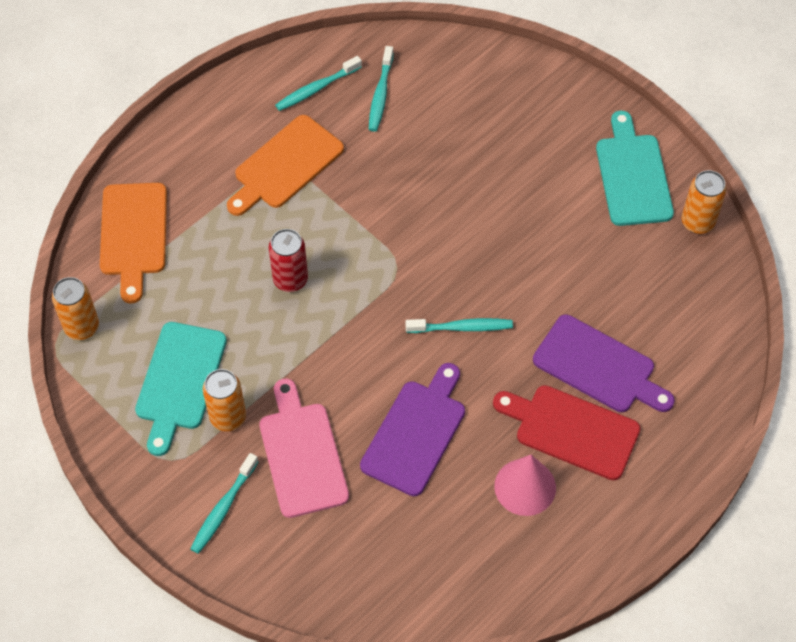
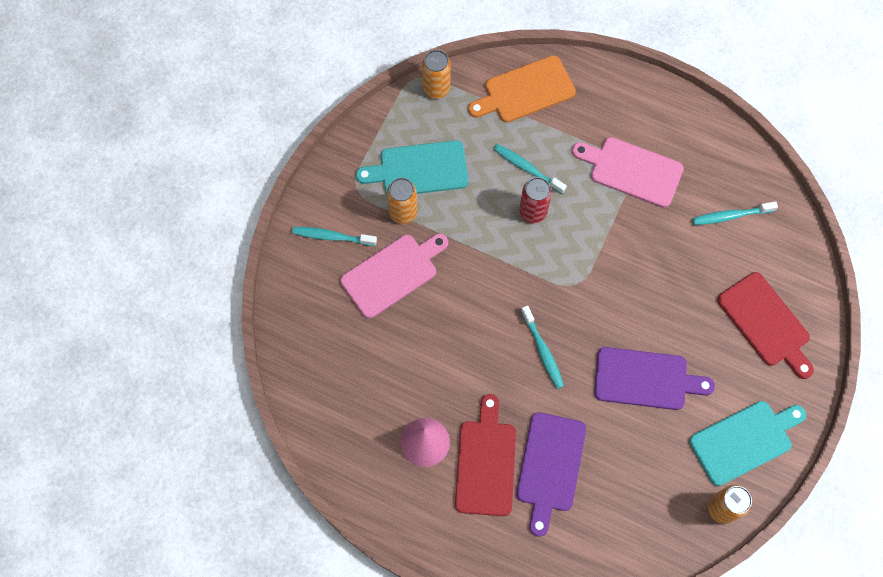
camera: 70 degrees right, 10 degrees up
orange cutting board [227,115,344,216] -> pink cutting board [572,137,684,208]
turquoise toothbrush [275,56,362,111] -> turquoise toothbrush moved to [494,144,567,194]
purple cutting board [360,363,465,496] -> purple cutting board moved to [594,347,715,410]
none -> red cutting board [717,272,814,379]

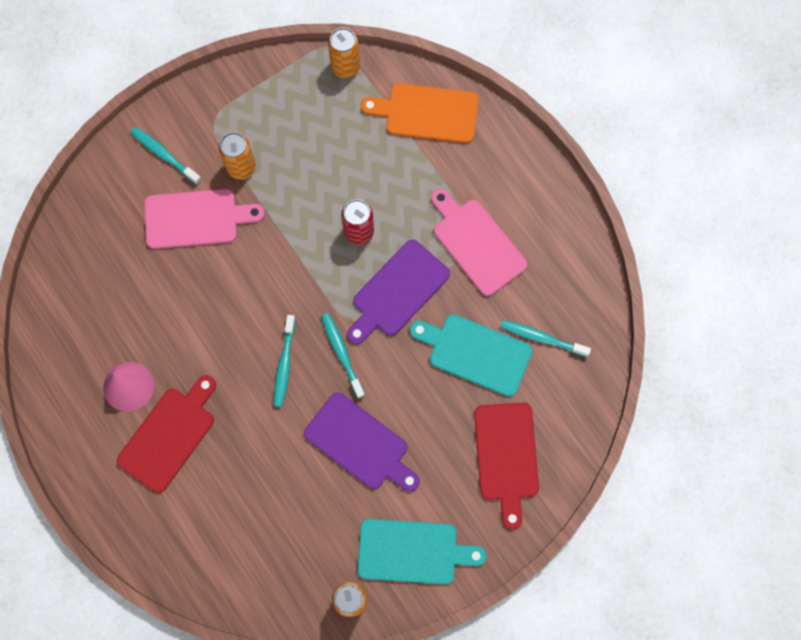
camera: 30 degrees right, 5 degrees up
turquoise cutting board [356,140,469,194] -> turquoise cutting board moved to [410,314,532,397]
turquoise toothbrush [494,144,567,194] -> turquoise toothbrush moved to [321,313,365,399]
purple cutting board [516,412,586,536] -> purple cutting board moved to [347,240,450,344]

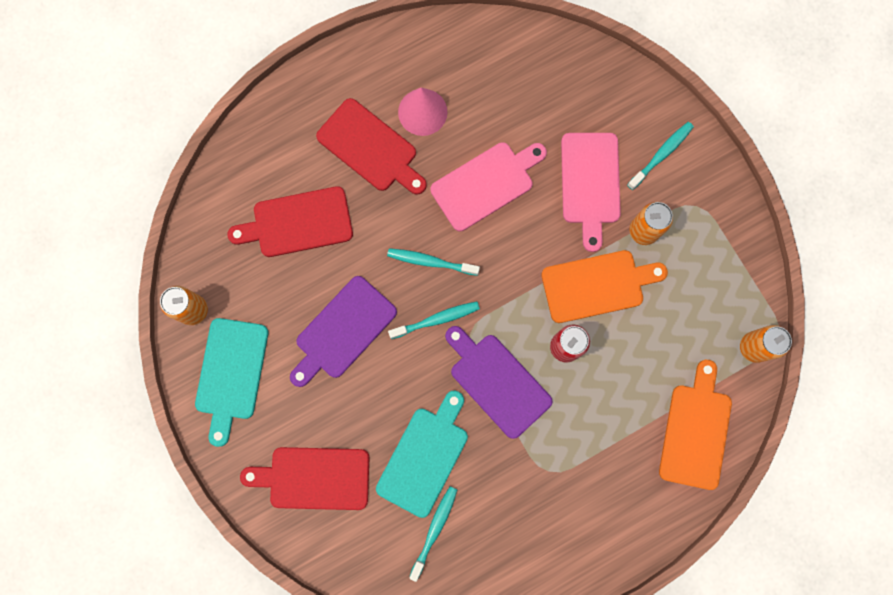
camera: 95 degrees right, 5 degrees up
pink cutting board [431,189,527,296] -> pink cutting board moved to [430,142,547,231]
none -> red cutting board [228,186,353,257]
none -> orange cutting board [541,250,668,323]

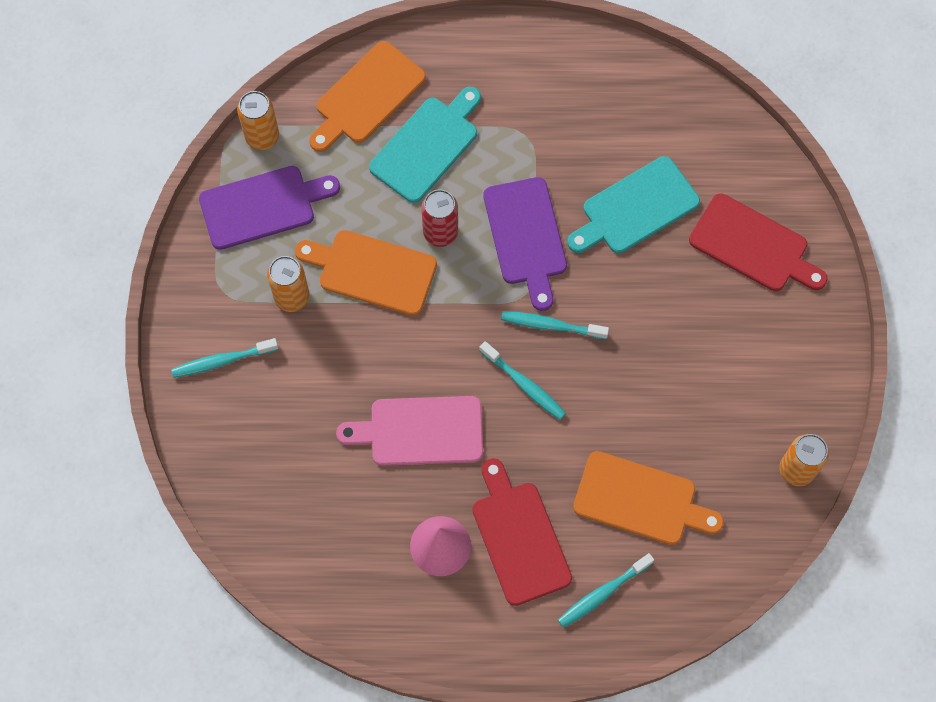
camera: 150 degrees left, 10 degrees down
turquoise cutting board [195,318,268,447] -> turquoise cutting board moved to [369,87,481,203]
red cutting board [228,186,353,257] -> orange cutting board [573,451,724,545]
purple cutting board [290,276,397,387] -> purple cutting board moved to [199,166,340,250]
turquoise toothbrush [409,486,457,582] -> turquoise toothbrush moved to [558,553,654,628]
pink cutting board [561,133,621,252] -> none

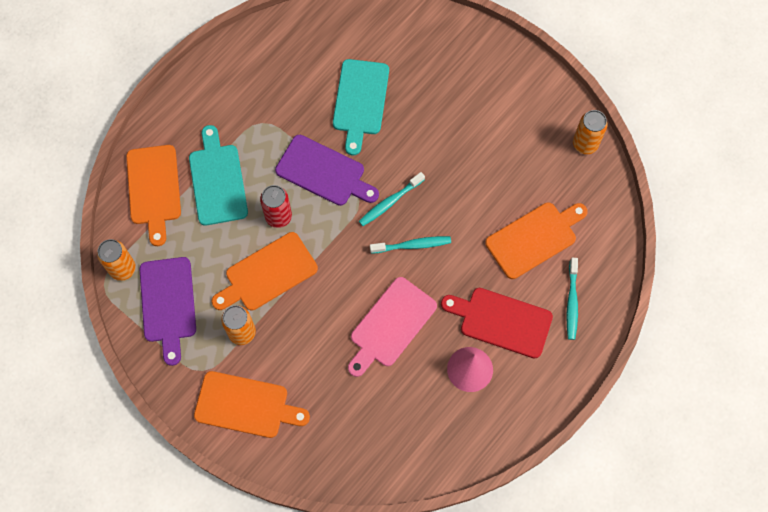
camera: 50 degrees left, 0 degrees up
turquoise toothbrush [171,338,278,378] -> orange cutting board [194,371,310,438]
purple cutting board [199,166,340,250] -> purple cutting board turned 150 degrees clockwise [139,257,196,366]
red cutting board [689,193,828,291] -> none

